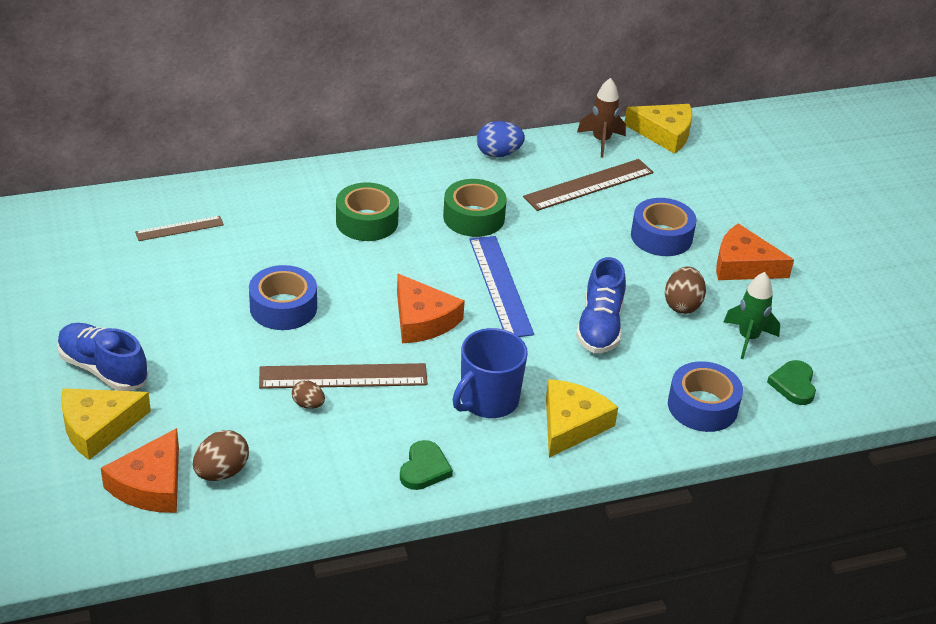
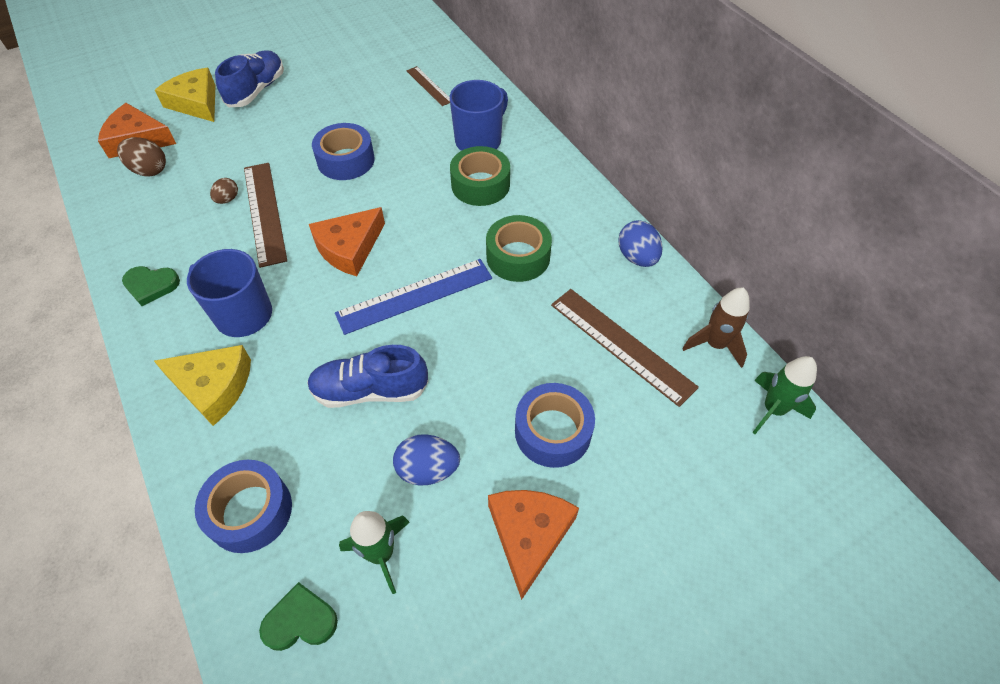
camera: 80 degrees right, 15 degrees up
yellow cheese [624,104,692,154] -> green rocket [752,356,817,434]
brown egg [665,267,706,314] -> blue egg [393,434,460,485]
none -> blue mug [450,80,508,151]

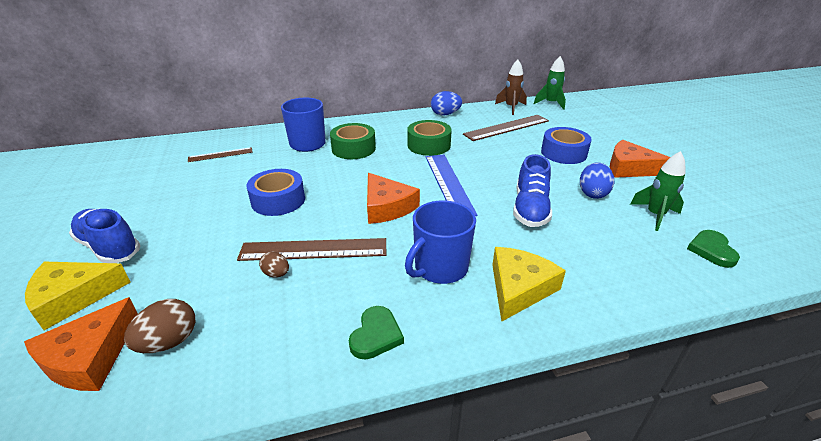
camera: 75 degrees left, 20 degrees down
blue tape [195,460,292,553] -> none

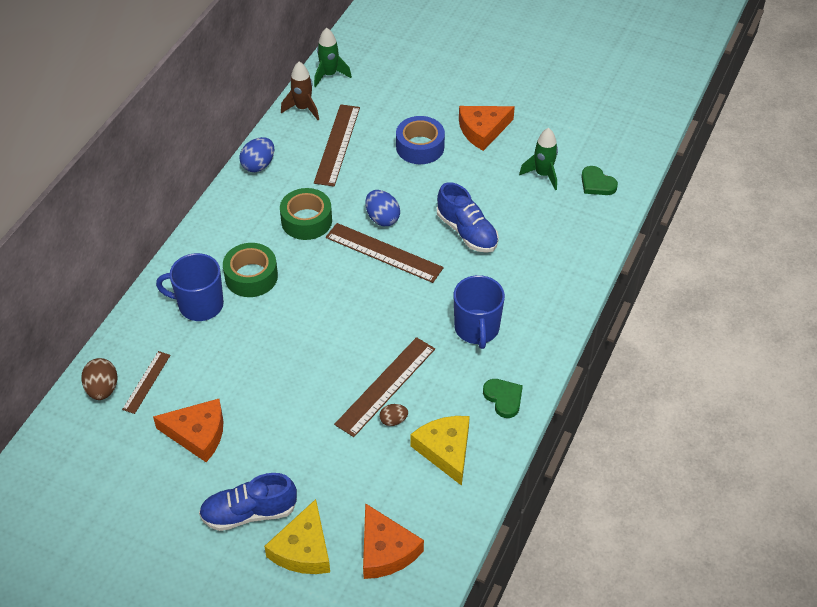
camera: 50 degrees left, 15 degrees up
brown egg [124,299,195,353] -> brown egg moved to [81,358,117,400]
blue tape [247,169,305,216] -> none
orange cheese [367,173,420,224] -> orange cheese moved to [153,399,223,462]
blue ruler [426,155,478,216] -> brown ruler [326,223,444,283]
yellow cheese [492,247,566,322] -> yellow cheese moved to [410,416,470,486]
blue egg [580,162,614,199] -> blue egg moved to [365,190,400,226]

